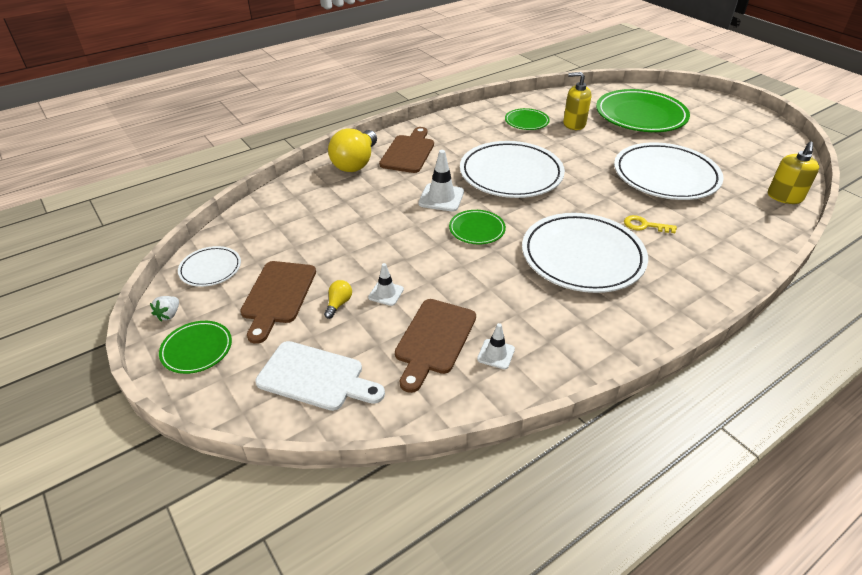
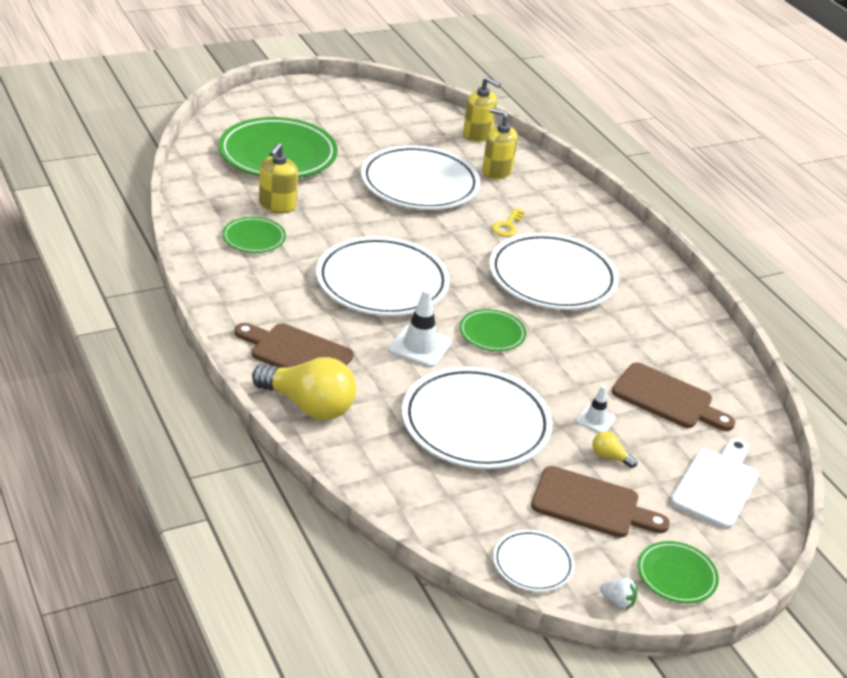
camera: 85 degrees left, 5 degrees down
white traffic cone [477,323,515,369] -> none
none -> white plate [402,366,553,469]
none -> yellow soap dispenser [482,108,518,179]

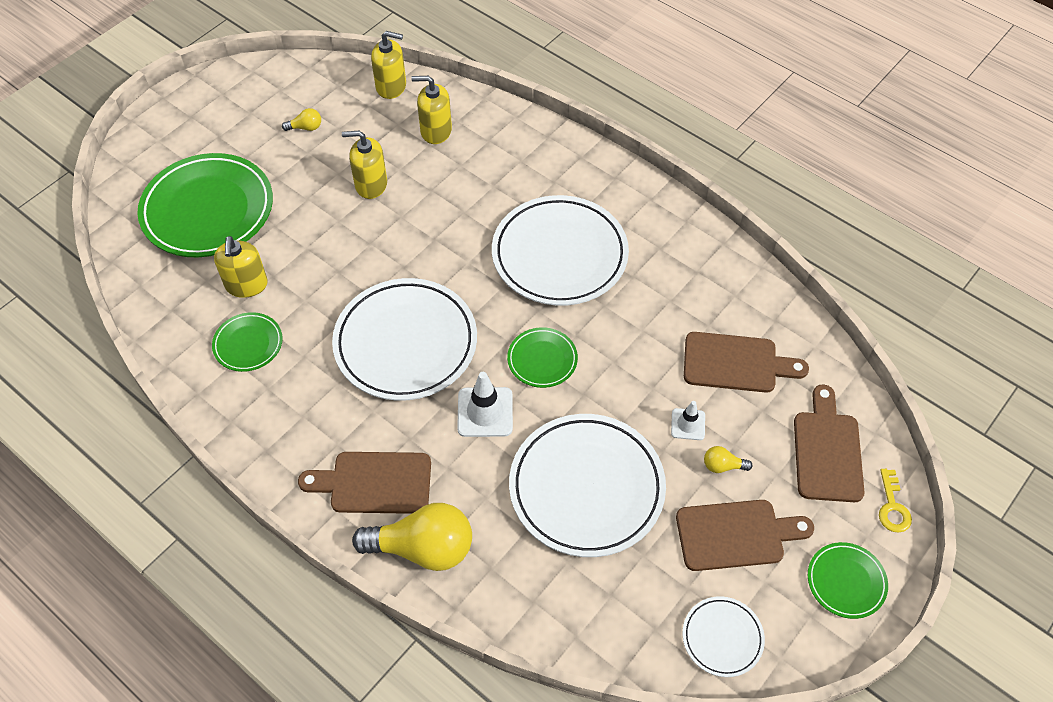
camera: 20 degrees left, 20 degrees up
white plate [361,145,480,210] -> yellow soap dispenser [342,131,387,199]
yellow key [491,208,525,237] -> yellow key moved to [879,469,912,533]
white strawberry [600,578,637,610] -> none
white cutting board [670,438,759,529] -> brown cutting board [794,385,865,502]
none -> yellow light bulb [282,108,321,131]

